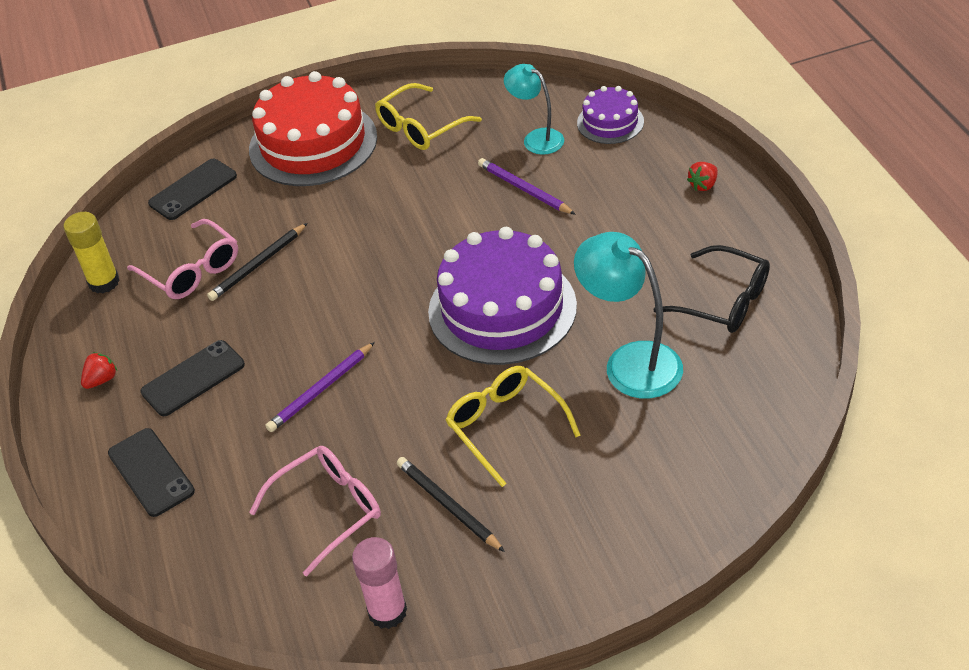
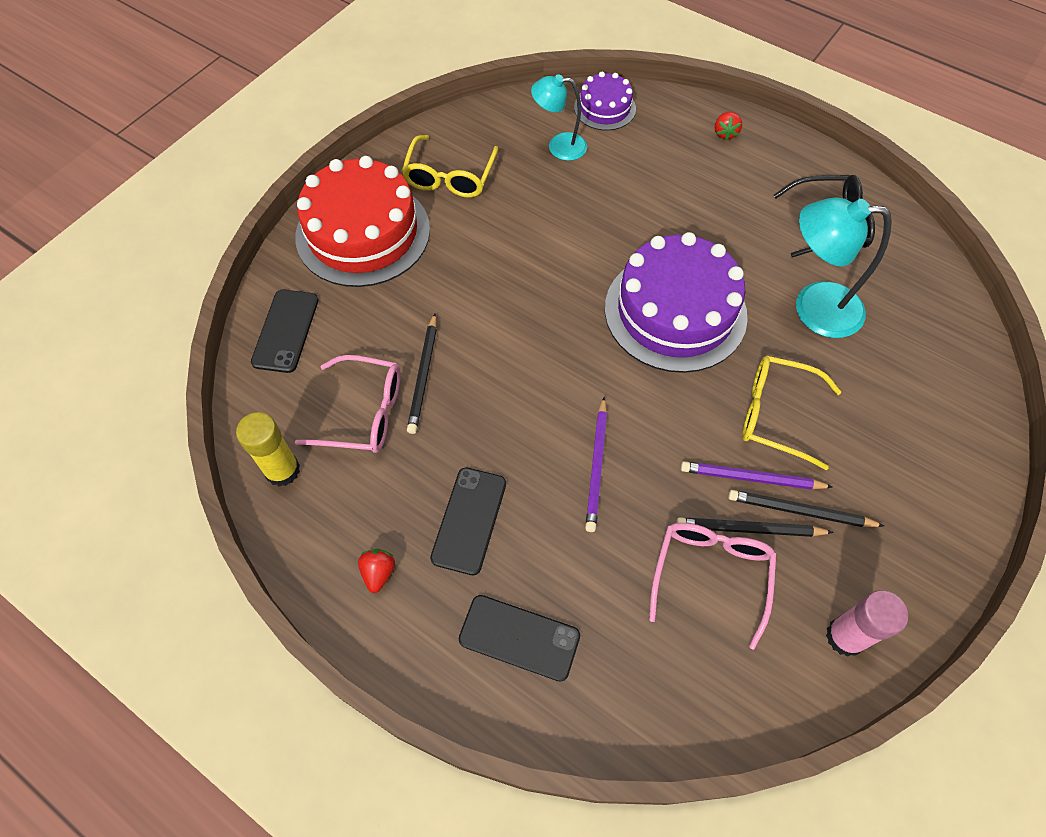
camera: 40 degrees left, 15 degrees up
purple pencil [478,158,576,215] -> purple pencil moved to [681,461,833,489]
none -> black pencil [676,517,834,537]

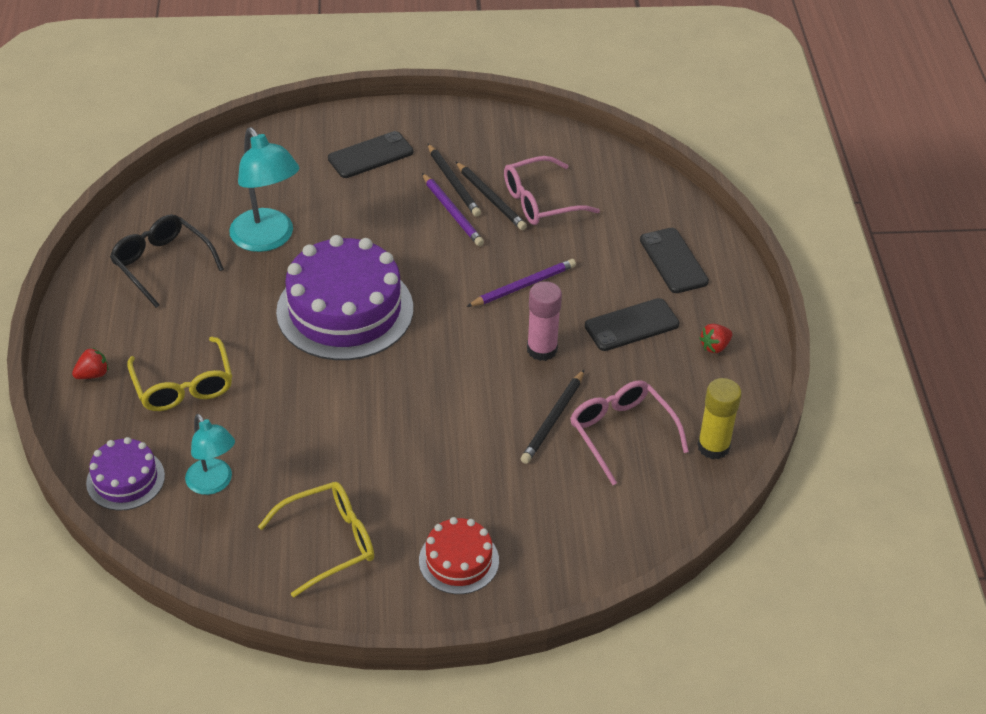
camera: 130 degrees left, 15 degrees down
black phone [251,289,319,373] -> black phone moved to [328,131,413,178]
red cake [295,156,430,287] -> red cake [419,517,499,594], size x0.51
black pencil [407,314,437,434] -> black pencil turned 150 degrees clockwise [521,370,584,464]
yellow glasses [742,356,841,470] -> yellow glasses moved to [127,337,232,411]
pink glue stick [826,590,908,657] -> pink glue stick moved to [527,281,562,361]

